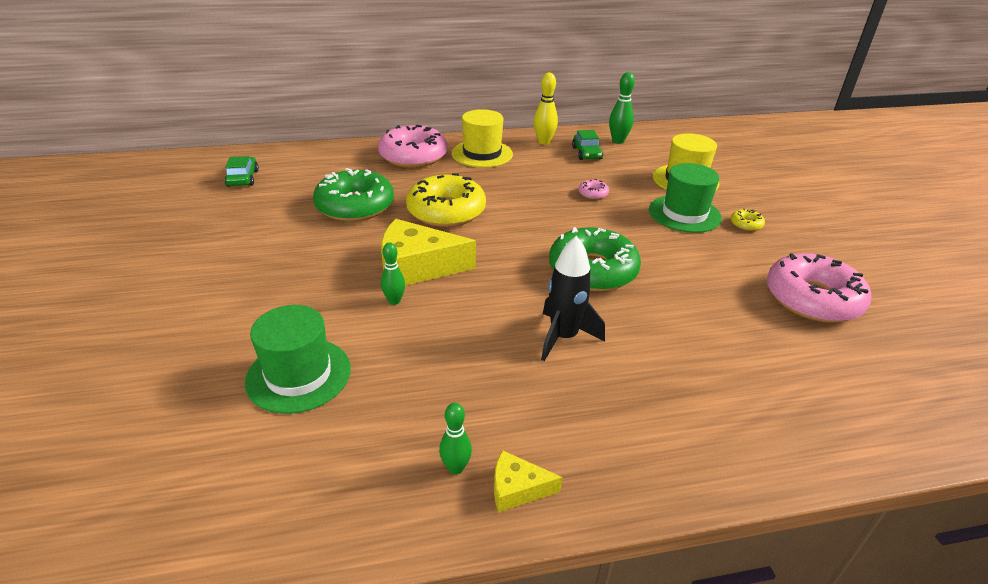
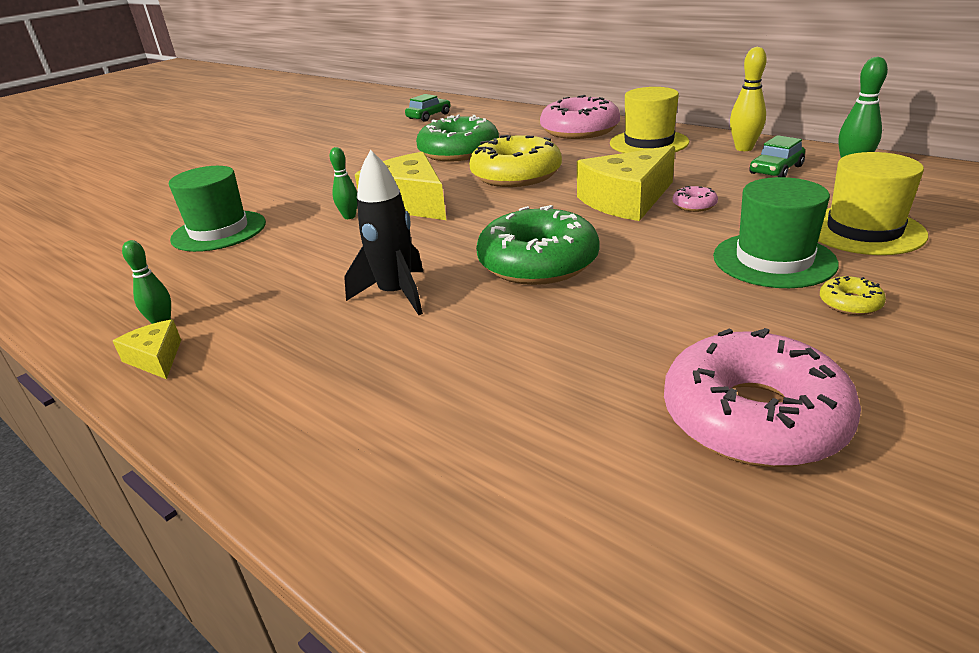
camera: 55 degrees right, 5 degrees down
none -> yellow cheese [577,146,675,221]

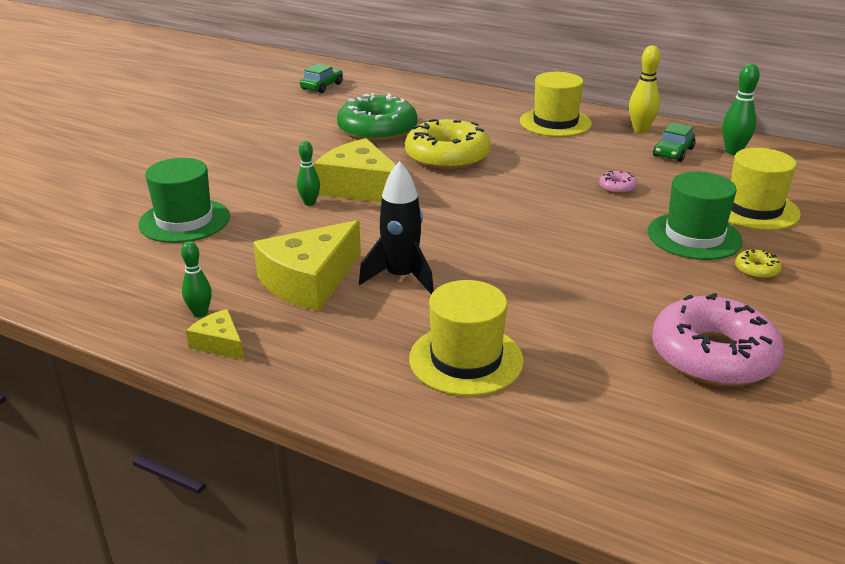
camera: 15 degrees left, 0 degrees up
green donut [476,205,600,285] -> none
pink donut [540,95,620,139] -> none
yellow cheese [577,146,675,221] -> yellow cheese moved to [253,220,361,311]
none -> yellow hat [409,280,524,396]

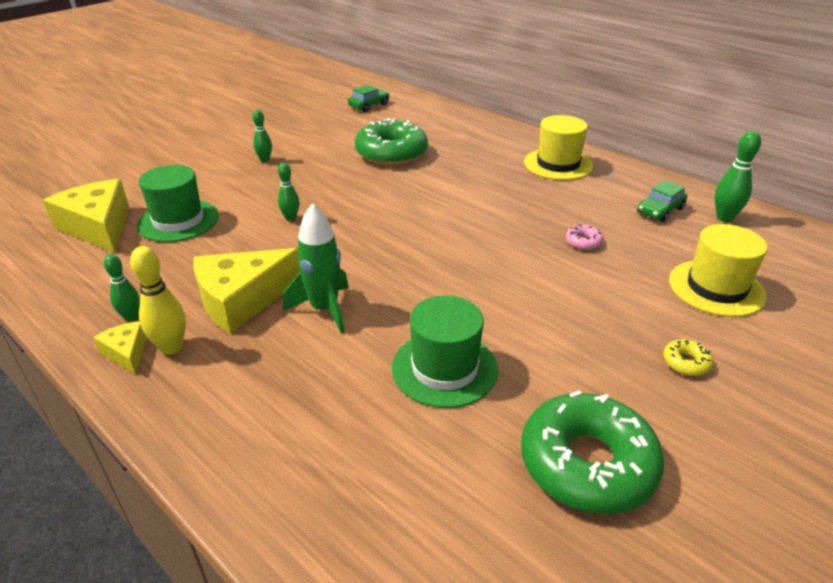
camera: 15 degrees right, 5 degrees up
yellow cheese [314,138,396,202] -> yellow cheese moved to [43,179,129,253]
black rocket [359,161,434,294] -> green rocket [283,203,349,334]
yellow donut [405,119,491,171] -> none
yellow hat [409,280,524,396] -> none
yellow bowling pin [629,46,661,133] -> yellow bowling pin moved to [130,246,186,355]
green hat [648,172,743,260] -> green hat moved to [392,296,498,408]
pink donut [652,293,784,387] -> green donut [521,391,664,514]
none -> green bowling pin [253,110,272,162]

